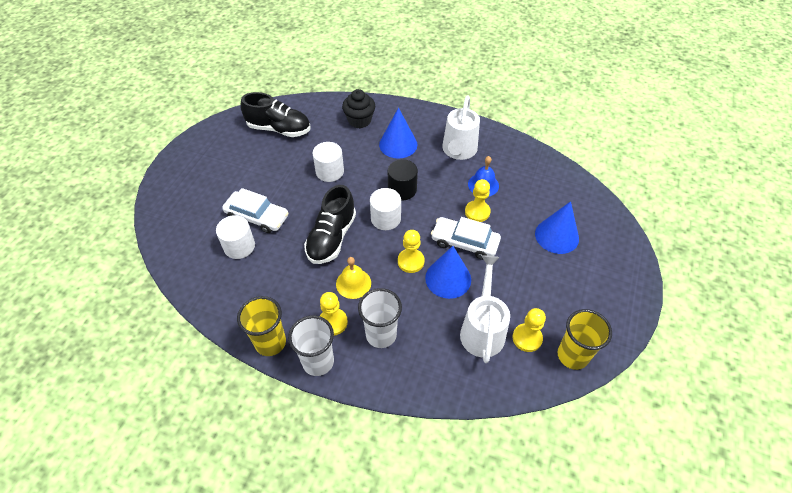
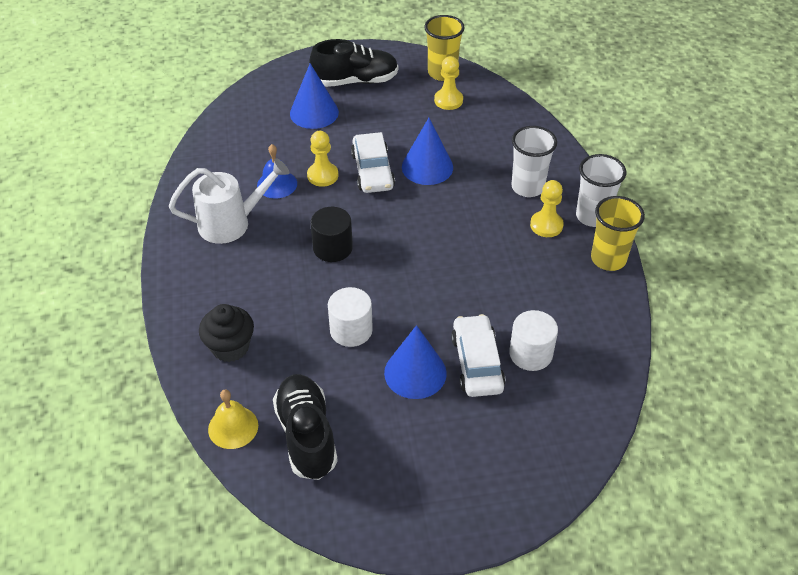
camera: 120 degrees left, 5 degrees down
black shoe [304,185,356,264] -> black shoe moved to [309,39,398,87]
yellow bell [336,257,371,299] -> yellow bell moved to [208,389,258,449]
white cylinder [370,188,401,230] -> none
blue cone [379,108,417,159] -> blue cone moved to [384,325,447,399]
yellow pawn [398,230,424,273] -> none
white watering can [460,255,510,363] -> none

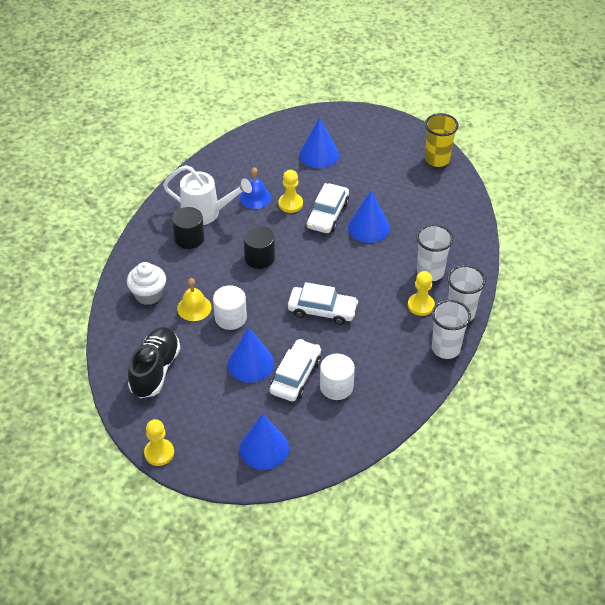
camera: 30 degrees right, 0 degrees up
black cupcake [199,304,254,362] -> white cupcake [127,262,166,305]
yellow bell [208,389,258,449] -> yellow bell moved to [177,278,212,321]
black shoe [309,39,398,87] -> none
yellow pawn [434,56,463,110] -> yellow pawn moved to [144,419,174,466]
yellow cup [591,196,645,271] -> white cup [432,300,471,359]
none -> black cylinder [172,207,205,249]
none -> blue cone [240,413,289,470]
none -> white car [288,282,358,325]

